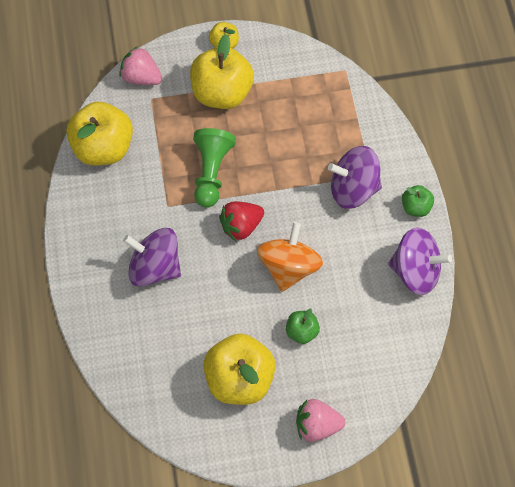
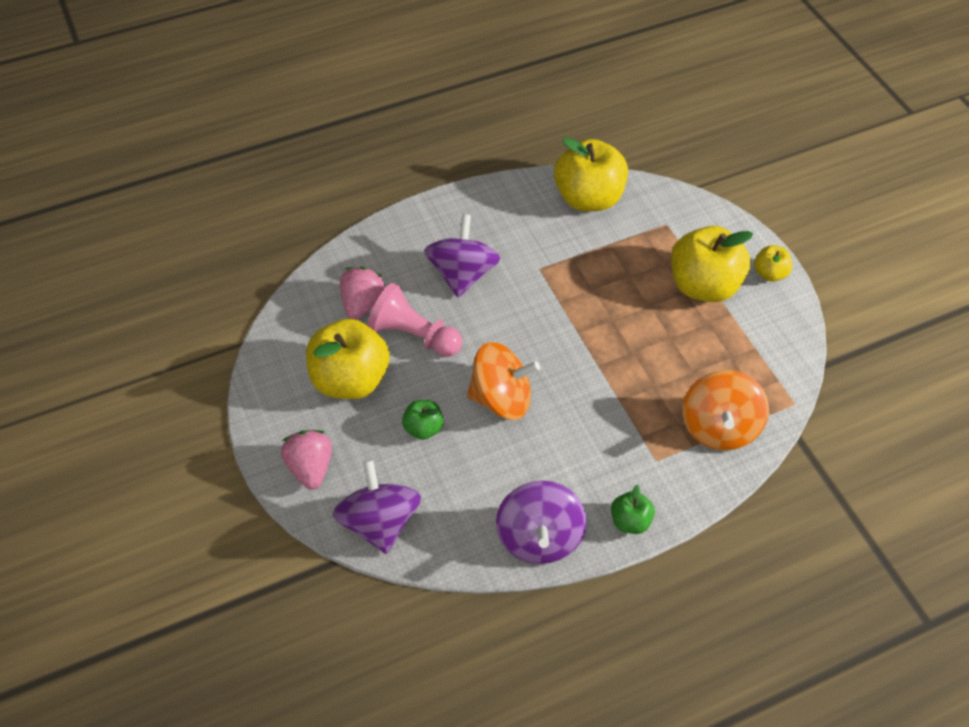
camera: 75 degrees right, 10 degrees down
pink strawberry [119,46,162,85] -> pink strawberry moved to [340,267,385,320]
green pawn [193,128,236,208] -> none
red strawberry [219,201,264,241] -> none
purple spinning top [328,146,382,209] -> purple spinning top moved to [333,459,421,554]
none -> pink pawn [368,283,462,357]
none -> orange spinning top [683,370,769,451]

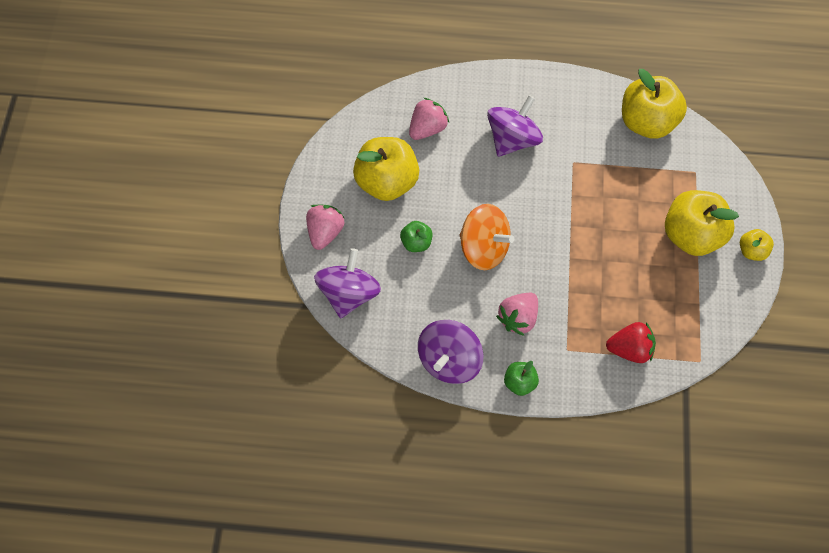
camera: 30 degrees right, 10 degrees up
pink pawn [368,283,462,357] -> none
orange spinning top [683,370,769,451] -> red strawberry [606,322,656,363]
none -> pink strawberry [496,293,538,336]

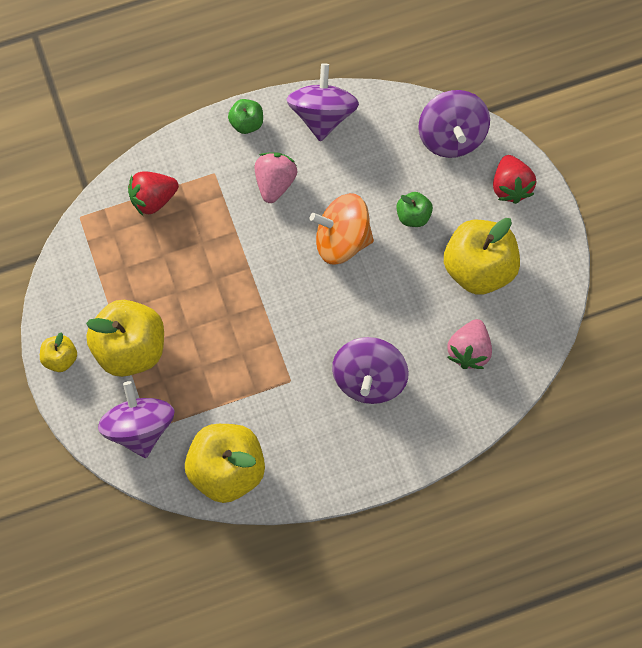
camera: 155 degrees right, 5 degrees up
pink strawberry [306,204,344,250] -> red strawberry [493,155,536,204]
none -> purple spinning top [98,381,175,458]

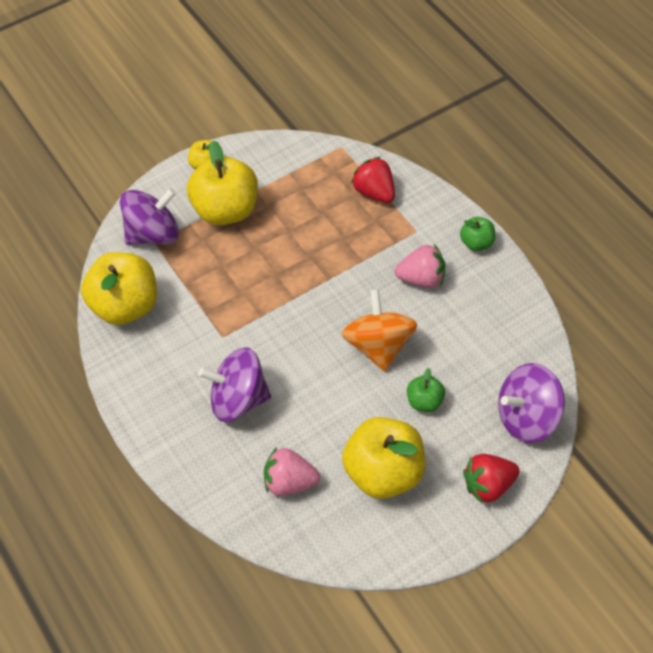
camera: 80 degrees right, 15 degrees down
purple spinning top [287,63,359,141] -> none

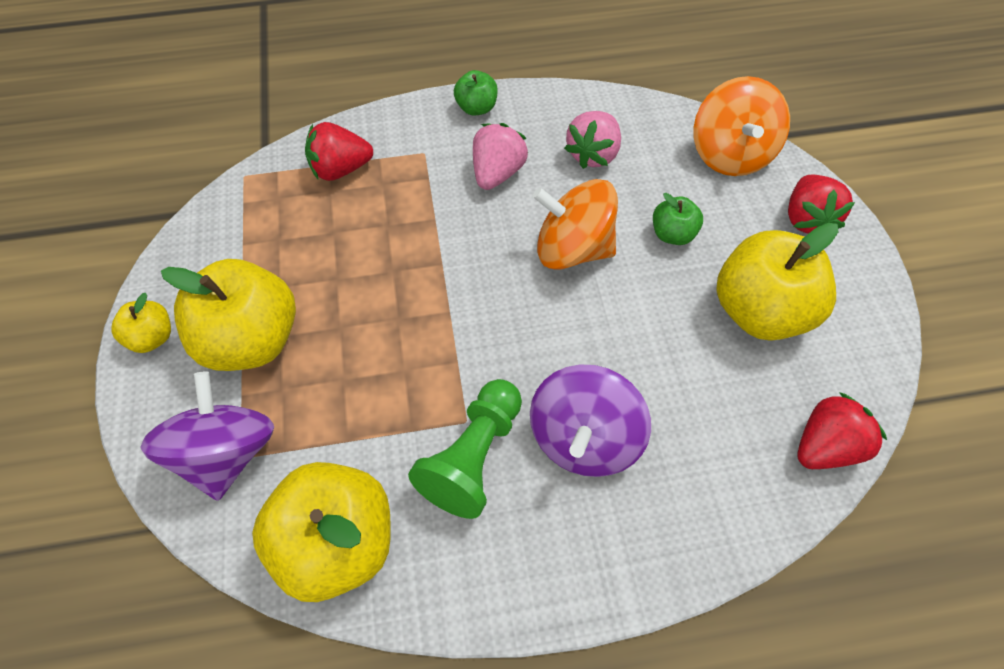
camera: 70 degrees left, 5 degrees up
pink strawberry [264,447,320,496] -> pink strawberry moved to [564,111,621,169]
purple spinning top [498,363,565,443] -> orange spinning top [694,76,790,176]
none -> green pawn [408,379,522,519]
none -> red strawberry [797,392,887,469]

